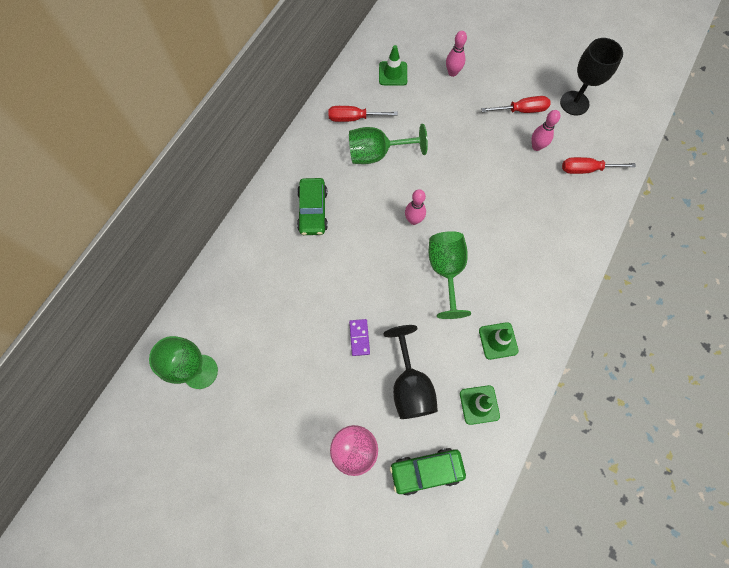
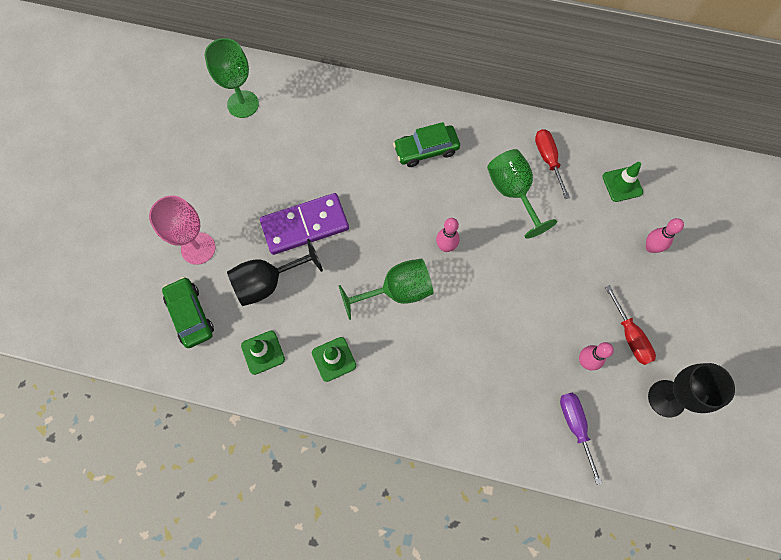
camera: 75 degrees right, 0 degrees up
purple domino [349,319,370,356] -> purple domino [260,193,349,255], size x2.25
red screwdriver [562,157,636,174] -> purple screwdriver [560,393,602,485]

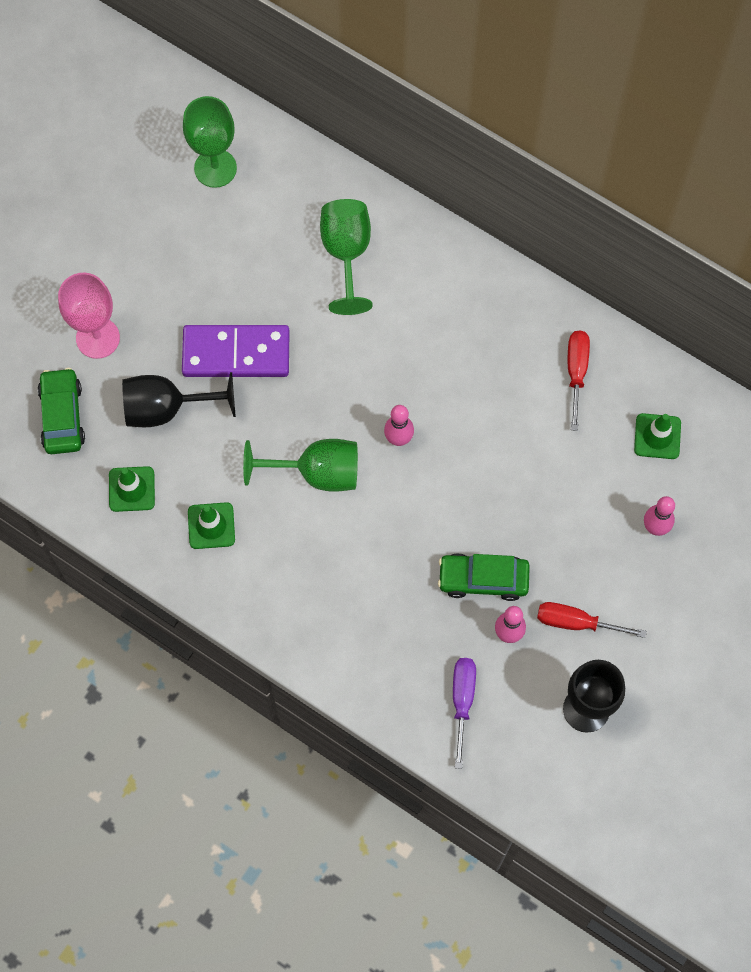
camera: 20 degrees right, 0 degrees up
green car [393,122,460,167] -> green car moved to [438,553,530,601]
green goblet [487,149,557,239] -> green goblet moved to [320,199,373,315]
red screwdriver [605,285,656,365] -> red screwdriver turned 105 degrees clockwise [537,602,647,638]

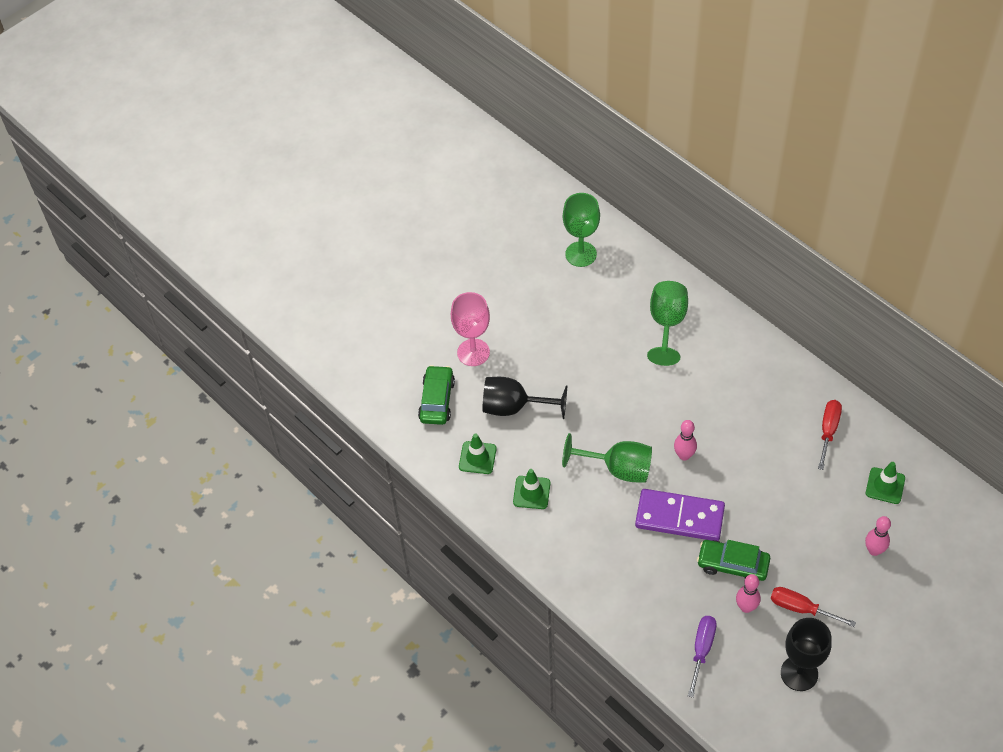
camera: 15 degrees right, 15 degrees down
purple domino [182,325,290,377] -> purple domino moved to [635,489,725,541]

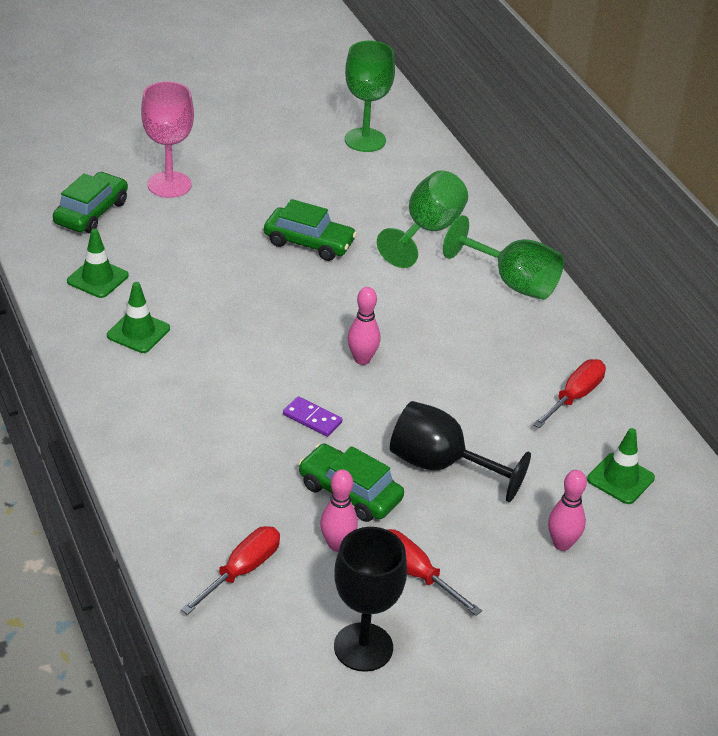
camera: 15 degrees right, 15 degrees down
black goblet [482,377,567,419] -> black goblet moved to [390,401,531,502]
green goblet [562,433,652,483] -> green goblet moved to [443,215,564,300]
purple domino [635,489,725,541] -> purple domino [283,396,342,437], size x0.44
purple screwdriver [688,616,717,698] -> red screwdriver [181,526,280,615]
none -> green car [264,199,357,261]

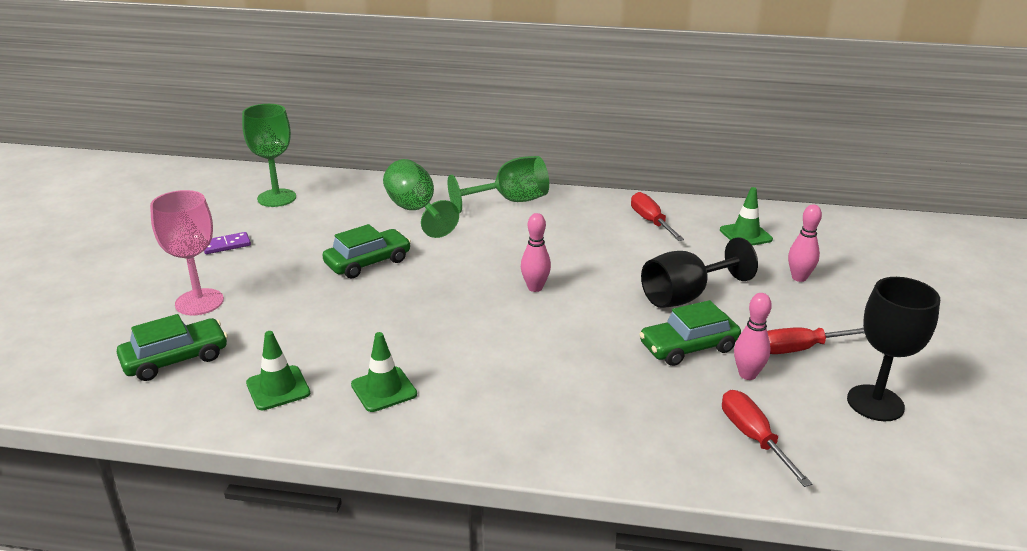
camera: 55 degrees left, 10 degrees down
green car [53,172,128,233] -> green car turned 90 degrees clockwise [117,314,228,381]
purple domino [283,396,342,437] -> purple domino moved to [204,232,251,254]

